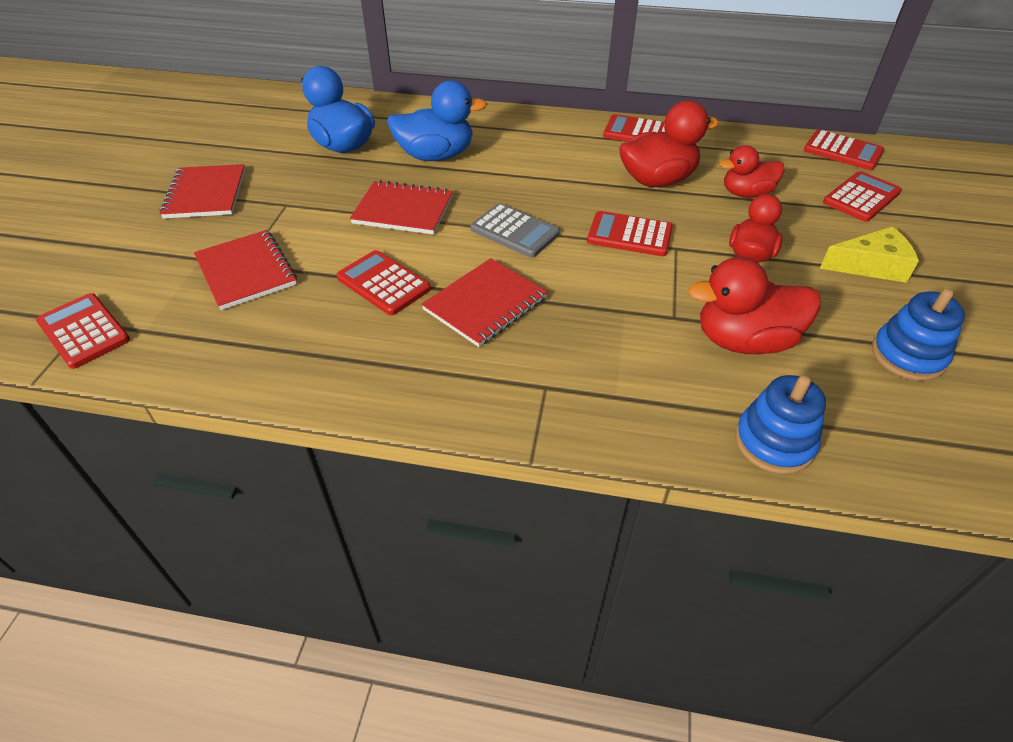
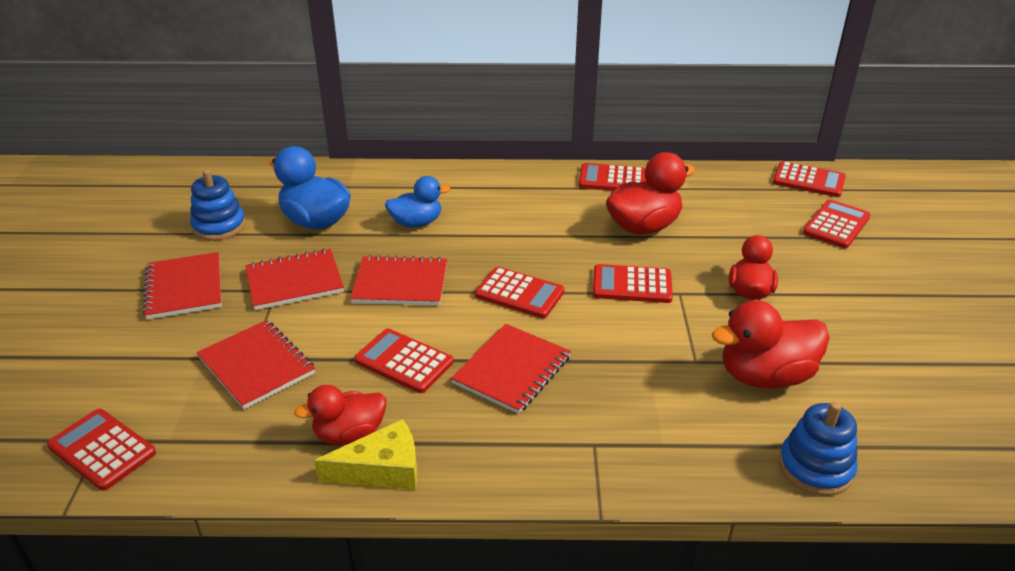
camera: 10 degrees left, 10 degrees down
blue duck [387,80,487,161] -> blue duck [385,176,450,228], size x0.66
grey calculator [470,203,560,258] -> red calculator [475,267,565,318]
red duck [720,145,785,198] -> red duck moved to [294,385,386,445]
yellow cheese [820,227,919,283] -> yellow cheese moved to [314,419,417,490]
blue stacking toy [872,288,965,381] -> blue stacking toy moved to [190,170,246,241]
none -> red notebook [245,248,344,310]

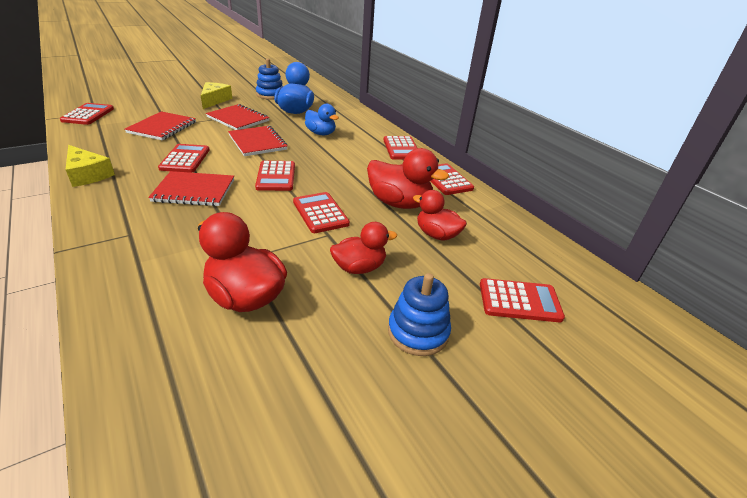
camera: 55 degrees right, 0 degrees up
red notebook [142,252,222,320] -> yellow cheese [201,82,232,109]
red duck [294,385,386,445] -> red duck moved to [413,190,467,240]
red calculator [773,161,846,197] -> red calculator moved to [384,136,417,159]
blue stacking toy [779,402,857,496] -> blue stacking toy moved to [388,273,451,356]

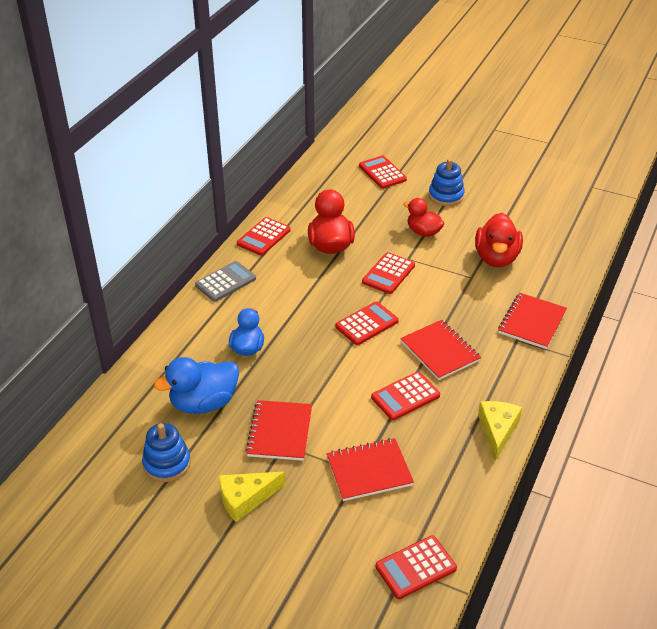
camera: 120 degrees left, 5 degrees up
red notebook [228,126,288,156] -> red notebook moved to [498,293,567,349]
red calculator [384,136,417,159] -> grey calculator [195,261,256,302]
red duck [413,190,467,240] -> none

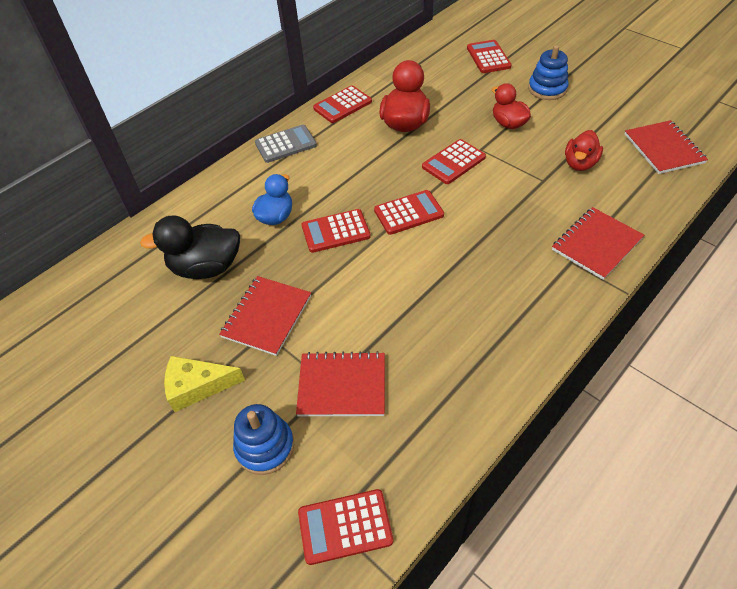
camera: 20 degrees right, 10 degrees up
blue stacking toy [142,423,191,482] -> blue stacking toy moved to [233,404,294,475]
blue duck [154,357,239,414] -> black duck [140,216,240,279]
red calculator [371,372,440,420] -> red calculator moved to [302,209,371,253]
red notebook [400,320,481,380] -> red notebook moved to [625,120,708,174]
red duck [475,213,523,267] -> red duck [565,130,603,171], size x0.66
yellow cheese [478,401,522,461] -> none

